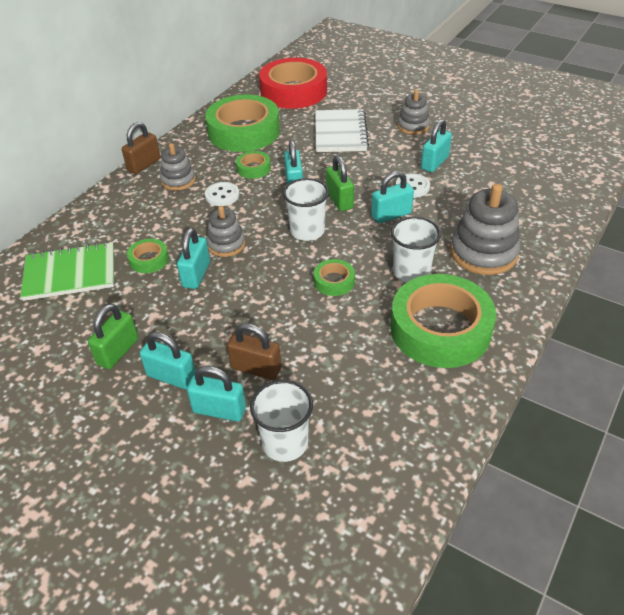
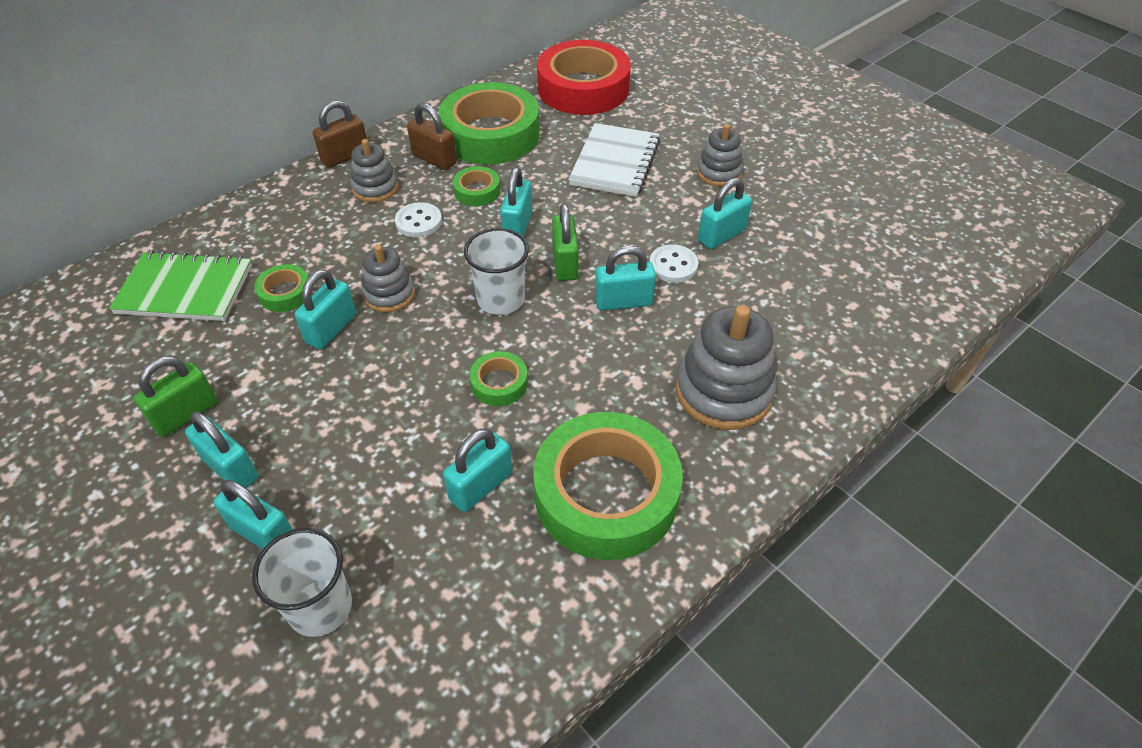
camera: 15 degrees right, 5 degrees up
brown padlock [227,323,281,380] -> brown padlock moved to [407,103,457,170]
white cup [391,217,441,283] -> none
none -> turquoise padlock [443,429,512,512]

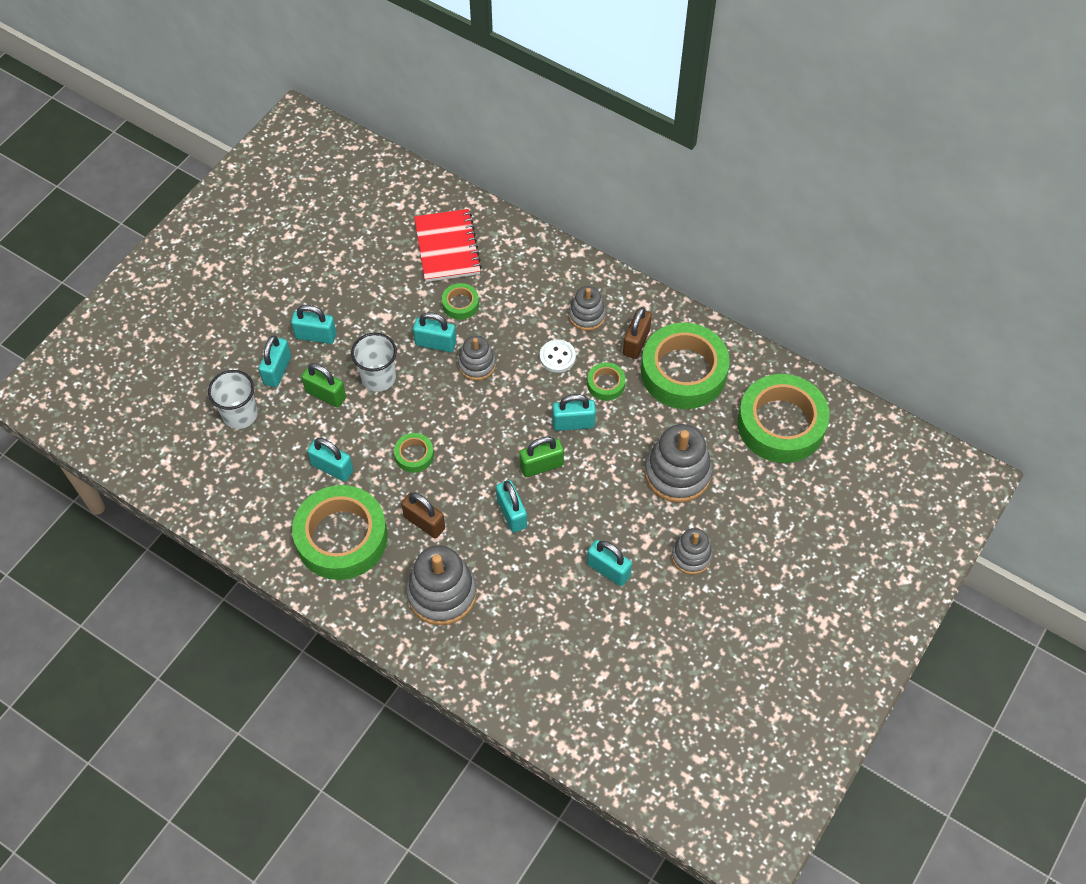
camera: 75 degrees right, 10 degrees up
green notebook [109,251,252,321] -> red notebook [414,209,482,282]
green padlock [134,356,218,437] -> green padlock moved to [301,363,346,407]
turquoise padlock [185,411,258,488] -> turquoise padlock turned 75 degrees clockwise [291,305,336,344]
brown padlock [313,100,367,168] -> brown padlock moved to [401,492,445,538]
white cup [464,228,529,315] -> white cup moved to [351,333,397,392]
red tape [537,40,631,115] -> green tape [737,374,830,463]
white notebook [568,123,660,197] -> grey stacking toy [645,424,712,503]
white button [649,244,699,283] -> none

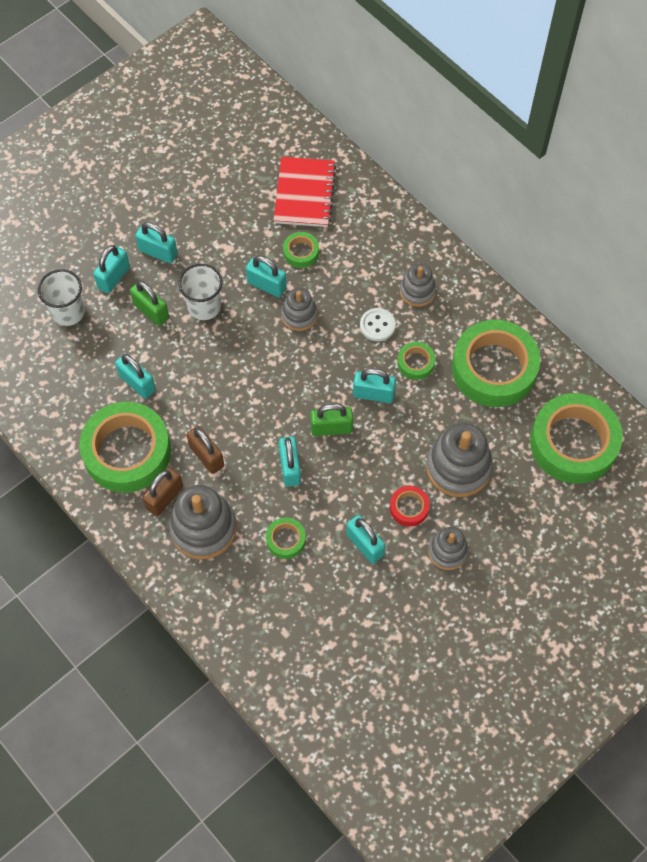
camera: 15 degrees right, 5 degrees up
green tape [394,433,434,473] -> green tape moved to [266,518,306,559]
brown padlock [623,307,652,359] -> brown padlock moved to [142,467,183,516]
none -> red tape [390,486,430,527]

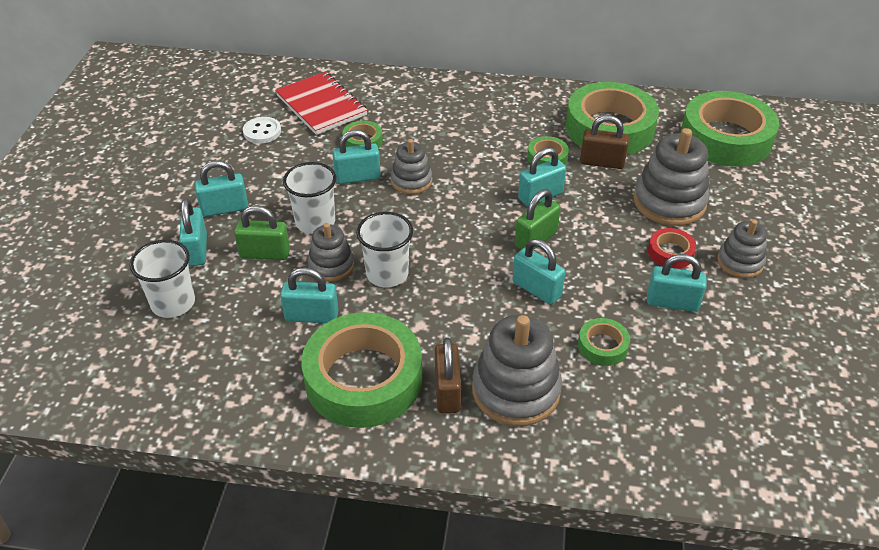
camera: 40 degrees left, 20 degrees down
brown padlock [187,426,224,474] -> brown padlock moved to [580,115,629,169]
white button [360,308,396,341] -> white button moved to [243,117,281,143]
grey stacking toy [400,263,436,307] -> grey stacking toy moved to [308,223,354,282]
none -> white cup [356,212,413,287]

